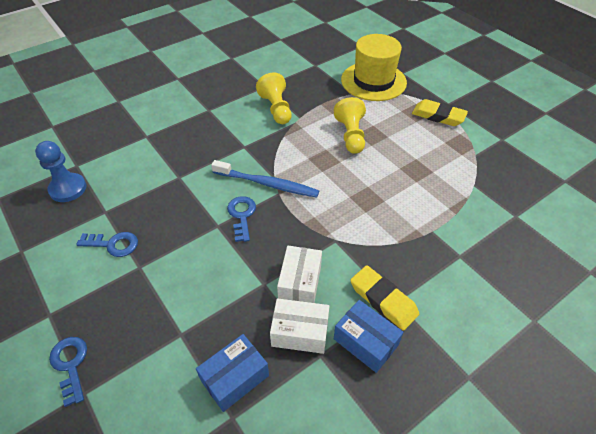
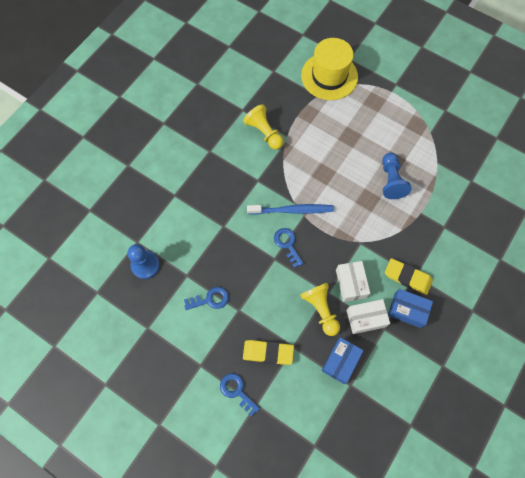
camera: 20 degrees left, 20 degrees up
yellow pawn [334,97,366,154] -> yellow pawn moved to [300,283,340,336]
yellow eraser [412,99,468,126] -> yellow eraser moved to [243,340,294,365]
none -> blue pawn [382,153,411,199]

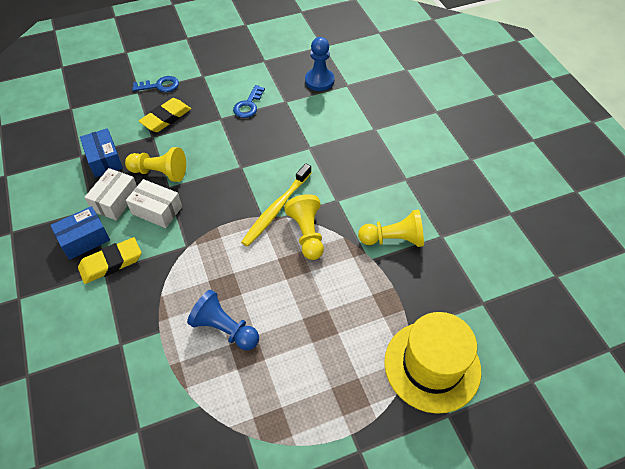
camera: 125 degrees right, 15 degrees down
blue toothbrush [247,204,334,215] -> yellow toothbrush [241,163,312,247]
blue key [274,228,304,268] -> none
none -> yellow pawn [284,194,324,260]

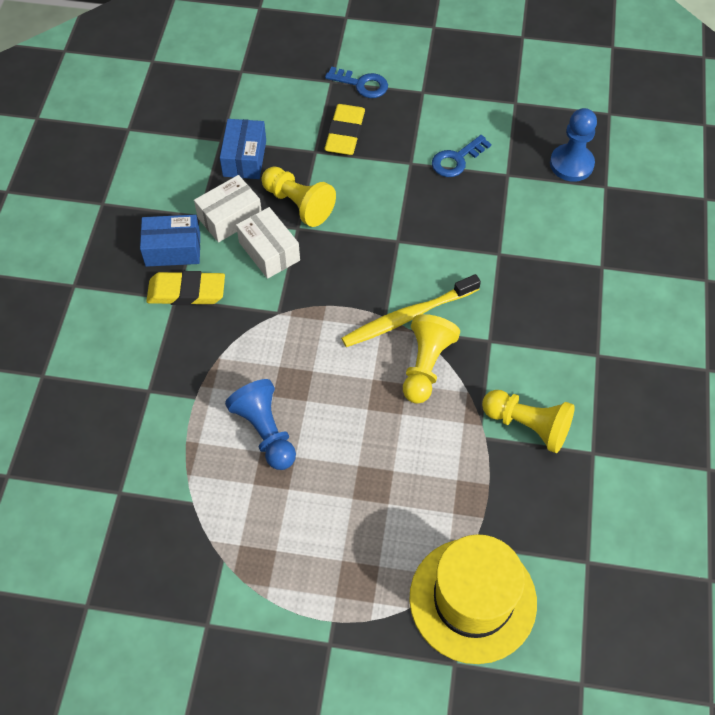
camera: 30 degrees right, 5 degrees up
yellow eraser [139,98,191,132] -> yellow eraser turned 60 degrees counterclockwise [324,104,365,155]

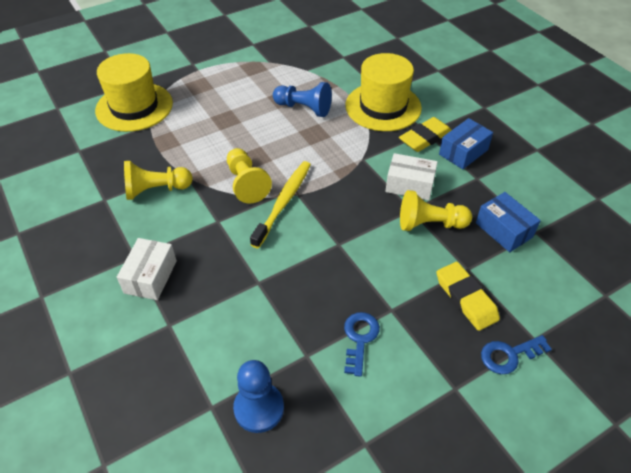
camera: 140 degrees right, 10 degrees down
white box [194,175,262,242] -> white box moved to [117,238,177,300]
none -> yellow hat [345,53,422,131]

